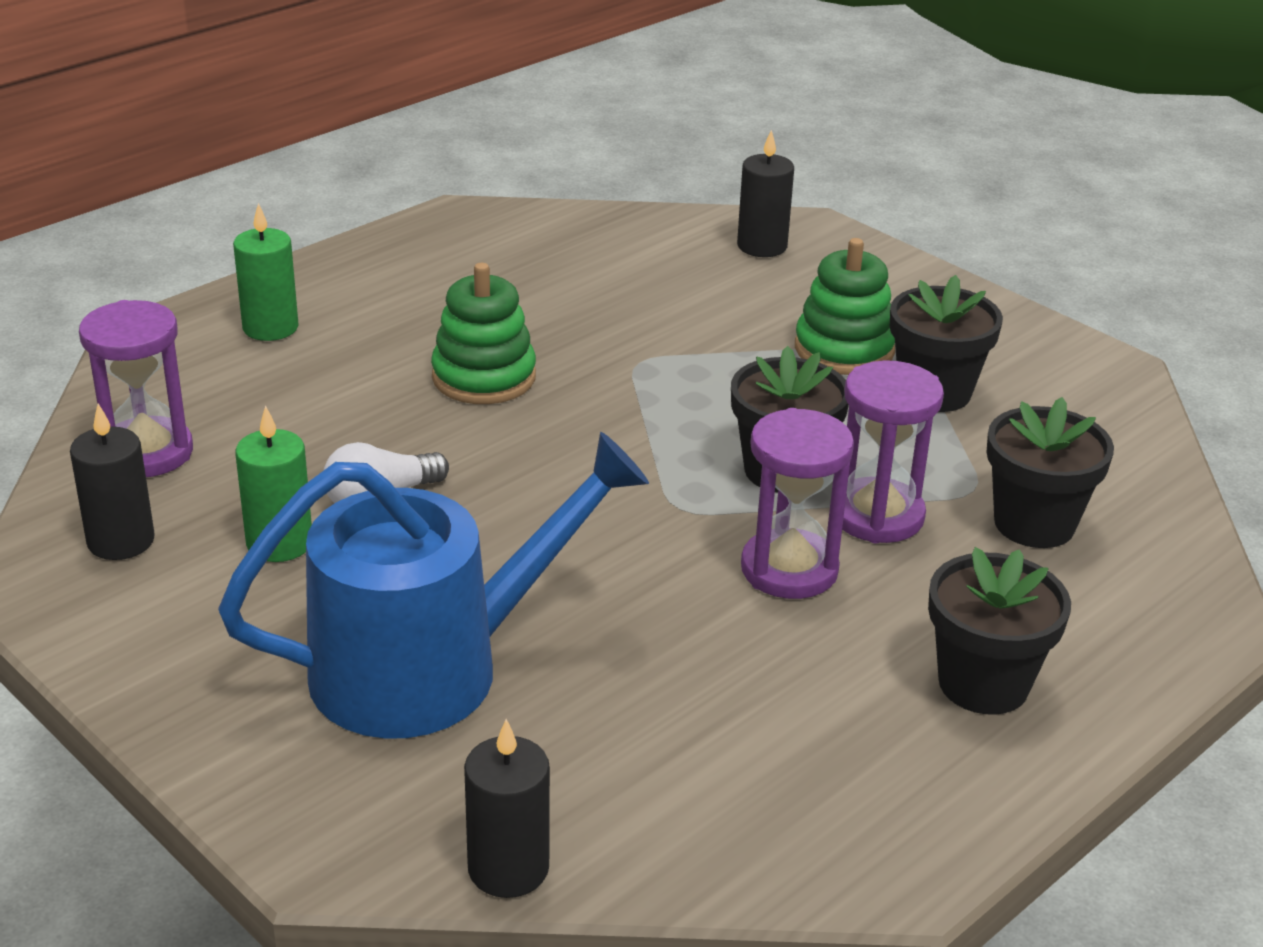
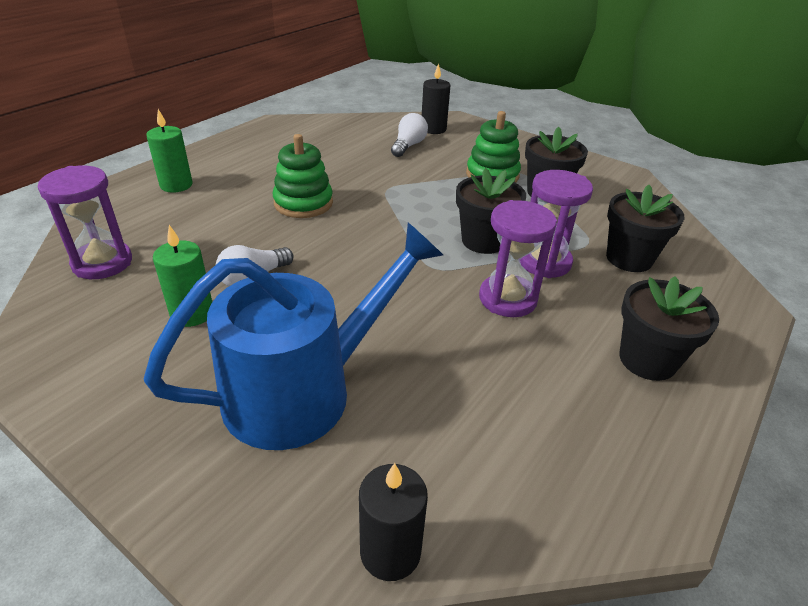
camera: 10 degrees left, 5 degrees up
black candle [70,404,155,560] -> none
none -> white light bulb [391,113,428,157]

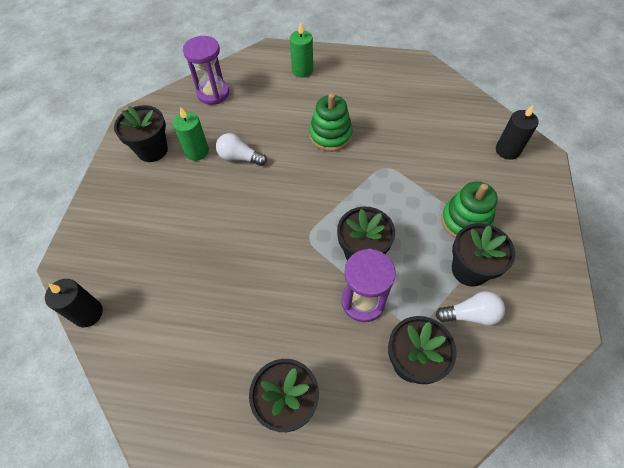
camera: 65 degrees right, 20 degrees up
blue watering can [144,223,443,450] -> none
white light bulb [391,113,428,157] -> white light bulb moved to [436,291,505,326]
purple hourglass [479,200,557,317] -> none
none -> black flower pot [114,105,168,162]

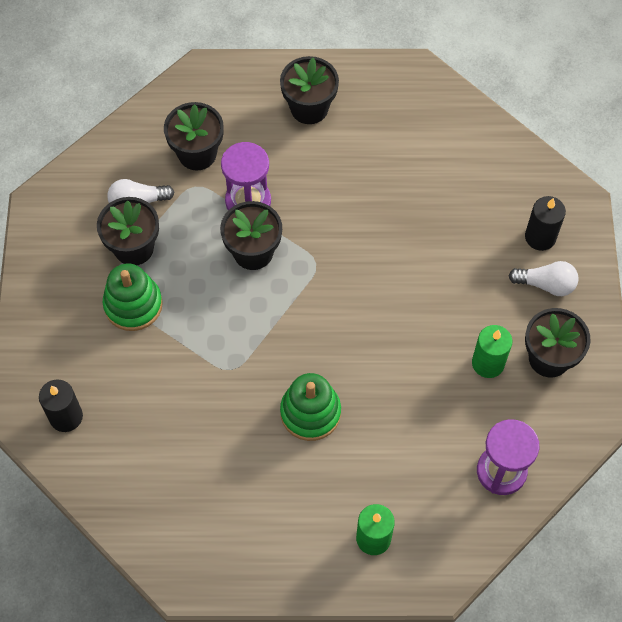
camera: 170 degrees right, 5 degrees up
black candle [45,279,103,327] -> black candle moved to [525,196,566,251]
white light bulb [216,133,267,166] -> white light bulb moved to [508,261,579,296]

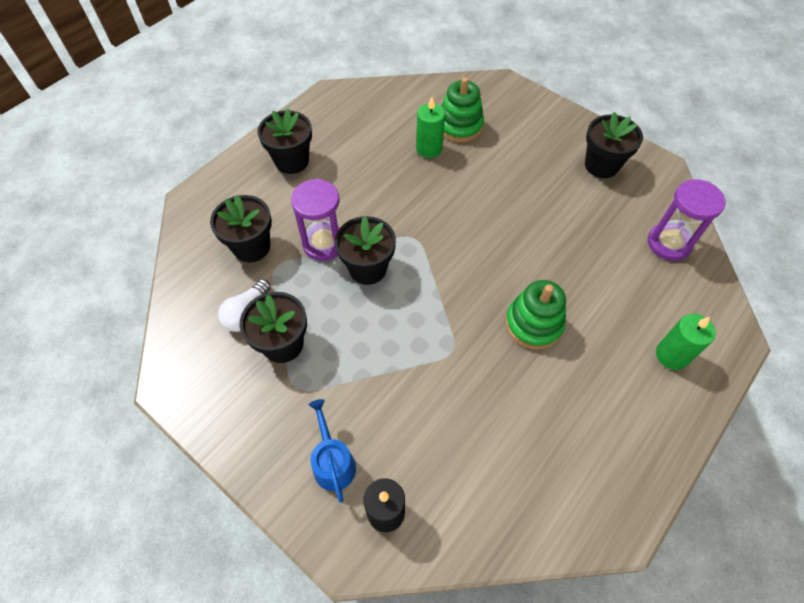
camera: 50 degrees left, 5 degrees down
green stacking toy [103,264,163,331] -> green stacking toy moved to [441,77,484,142]
green candle [472,325,512,378] -> green candle moved to [416,97,445,158]
white light bulb [508,261,579,296] -> none
black candle [525,196,566,251] -> none
none -> blue watering can [309,399,356,503]

